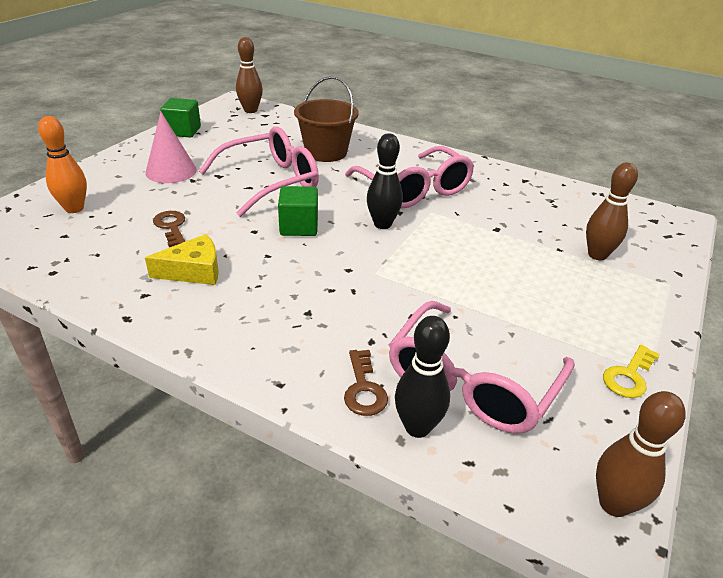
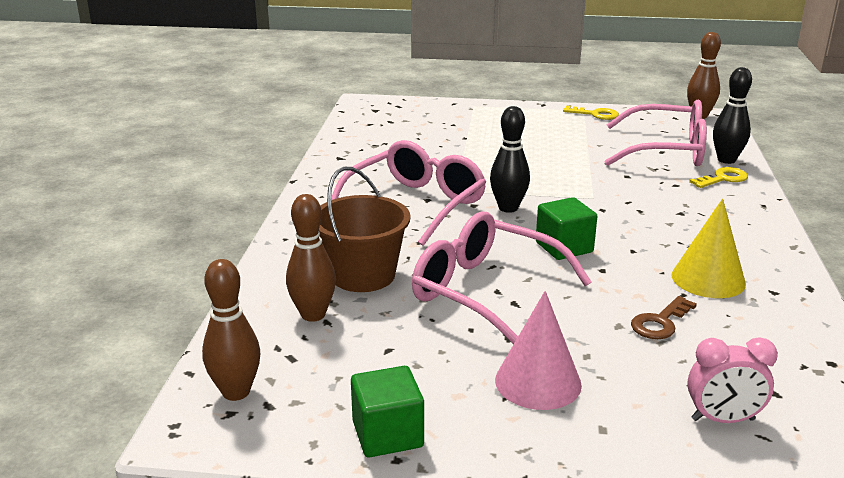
camera: 110 degrees left, 10 degrees down
orange bowling pin [38,116,87,213] -> pink clock [687,337,778,423]
yellow cheese [145,234,219,285] -> yellow cone [672,198,746,298]
brown key [344,350,388,416] -> yellow key [689,167,748,188]
brown bowling pin [586,162,638,260] -> brown bowling pin moved to [286,194,336,322]

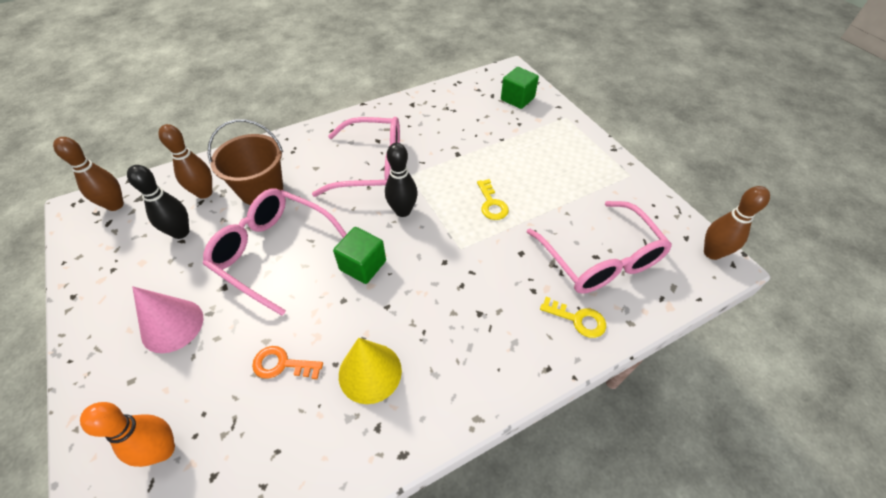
camera: 55 degrees right, 25 degrees up
green cube [351,366,424,457] -> green cube moved to [501,67,539,109]
pink glasses [412,212,592,344] -> pink glasses turned 60 degrees counterclockwise [203,188,347,316]
yellow key [563,105,619,120] -> yellow key moved to [477,179,509,220]
brown key [631,296,697,339] -> orange key [252,346,323,379]
pink clock [687,337,778,423] -> orange bowling pin [80,402,175,467]
black bowling pin [713,67,752,164] -> black bowling pin moved to [127,165,189,239]

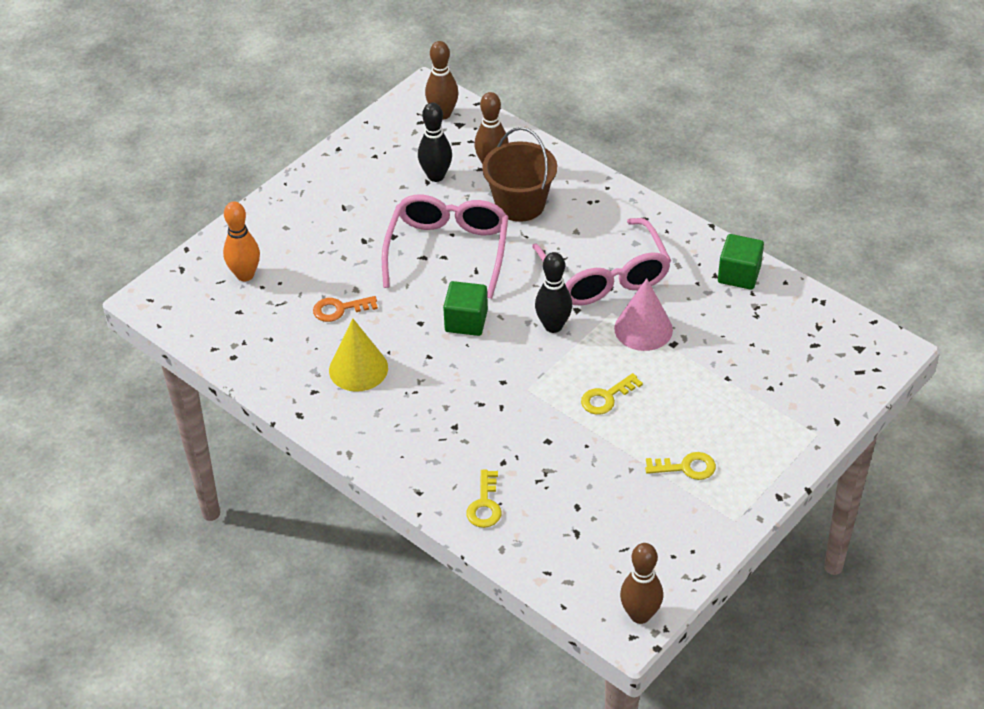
camera: 70 degrees right, 5 degrees down
pink cone [132,286,203,353] -> pink cone moved to [614,278,673,351]
orange key [252,346,323,379] -> orange key turned 90 degrees counterclockwise [313,296,378,322]
green cube [501,67,539,109] -> green cube moved to [718,234,764,290]
pink glasses [527,201,672,294] -> none
none -> yellow key [645,452,716,480]

